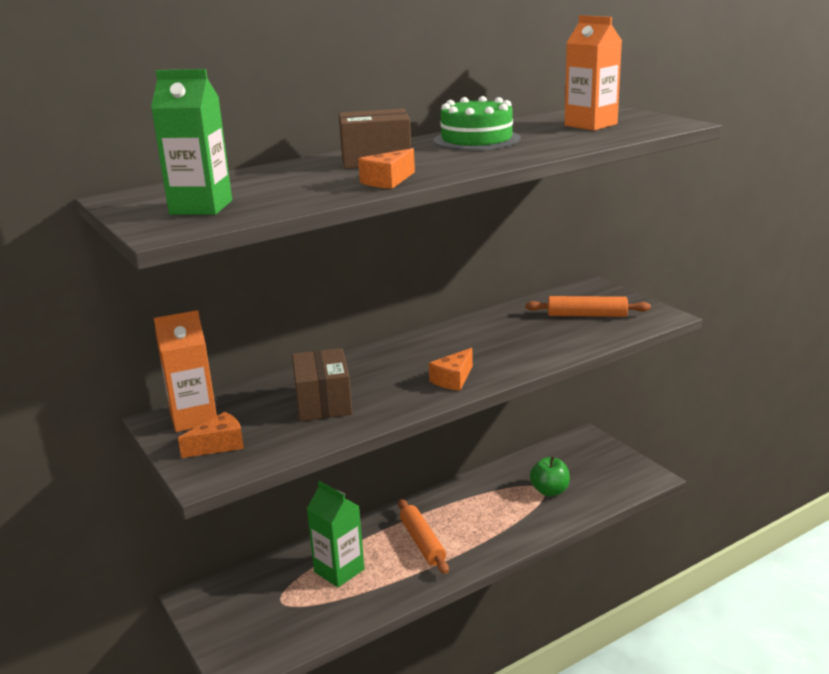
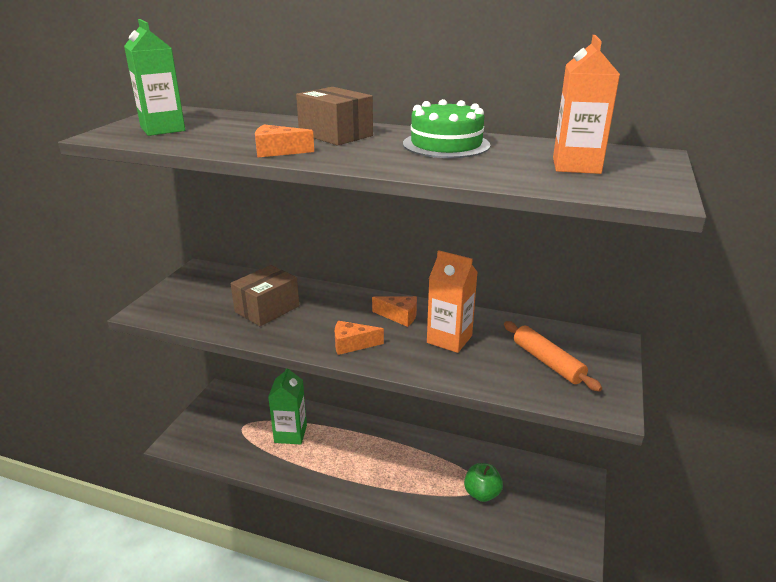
camera: 50 degrees right, 5 degrees up
orange carton [154,310,217,432] -> orange carton moved to [427,250,478,353]
orange cheese [178,412,244,458] -> orange cheese moved to [372,296,417,327]
orange rolling pin [398,499,449,574] -> none

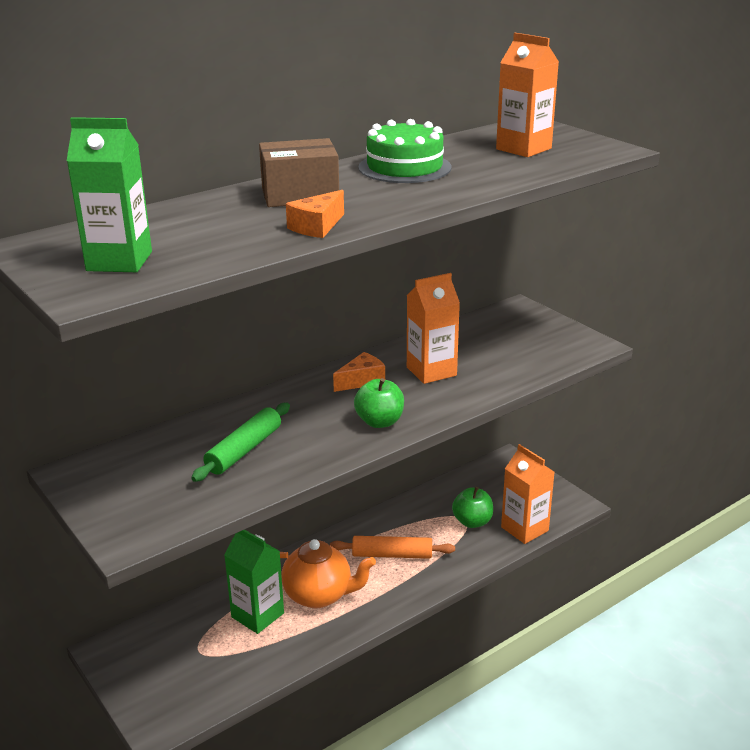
camera: 55 degrees left, 0 degrees up
brown box [230,265,299,326] -> green rolling pin [191,403,290,482]
orange cheese [335,321,384,355] -> green apple [354,378,404,428]
orange rolling pin [504,321,602,391] -> orange rolling pin moved to [330,536,455,559]
none -> orange teapot [280,539,376,608]
none -> orange carton [501,444,555,544]

